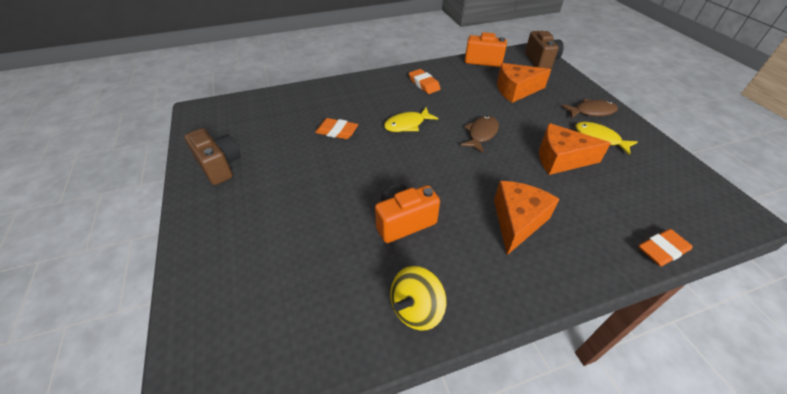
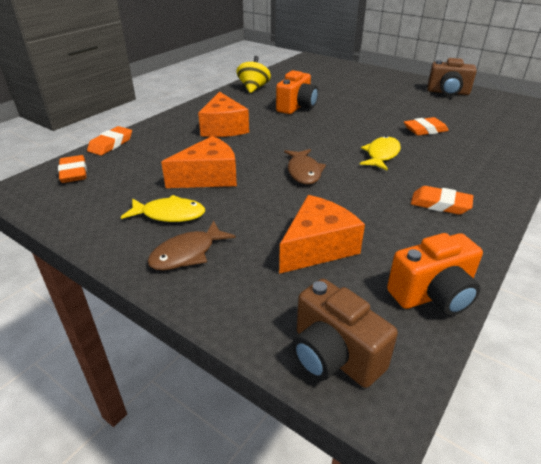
camera: 145 degrees right, 10 degrees down
none -> orange eraser [58,155,87,183]

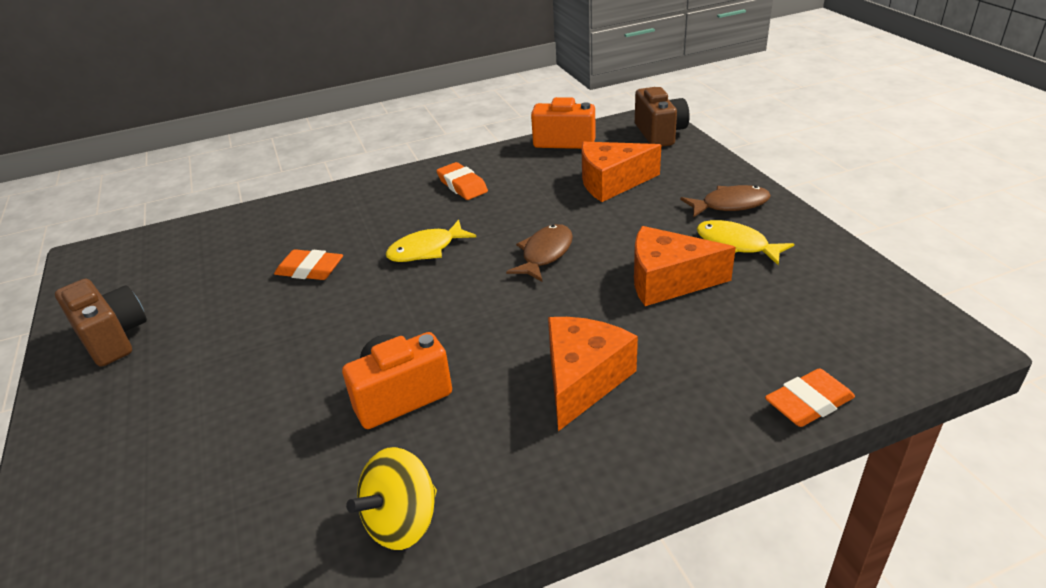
camera: 145 degrees left, 0 degrees up
orange eraser [58,155,87,183] -> none

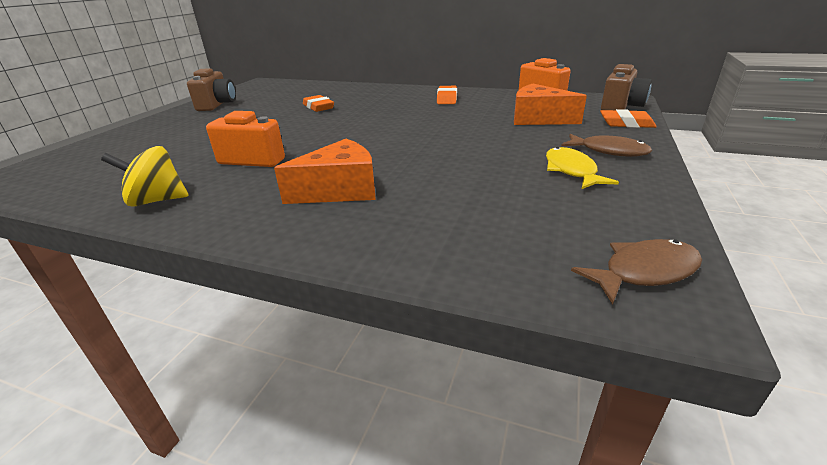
camera: 40 degrees right, 5 degrees down
yellow fish [386,220,476,262] -> none
brown fish [506,224,573,282] -> brown fish moved to [571,239,702,304]
orange cheese [634,226,736,306] -> none
orange eraser [765,368,855,427] -> orange eraser moved to [600,109,657,128]

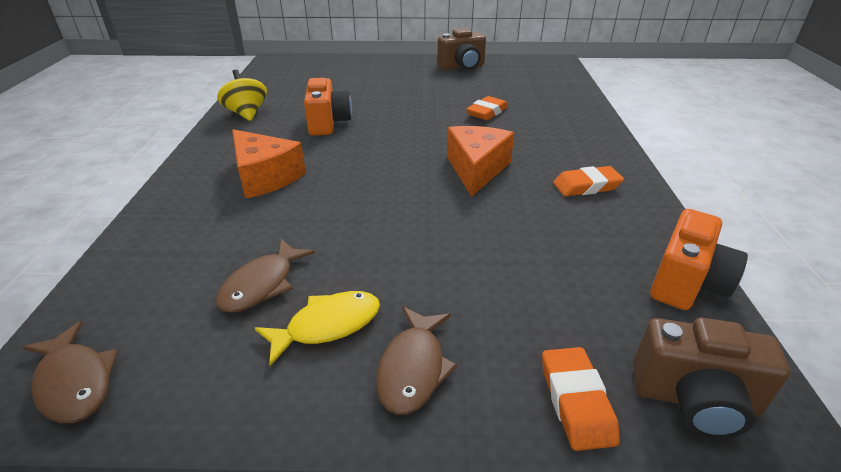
camera: 70 degrees right, 5 degrees up
orange cheese [514,84,587,125] -> orange cheese moved to [447,126,514,197]
none -> brown fish [216,239,315,313]

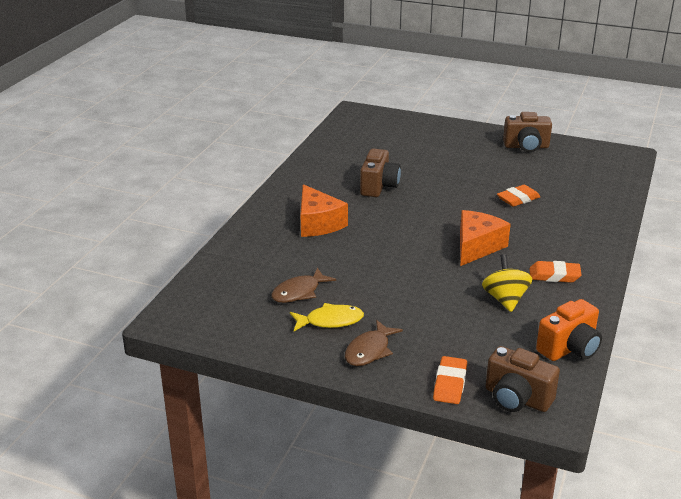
camera: 20 degrees right, 5 degrees down
brown fish [22,321,118,423] -> none
yellow spinning top [217,69,267,121] -> yellow spinning top moved to [482,254,532,312]
orange camera [304,78,352,136] -> brown camera [360,148,401,197]

